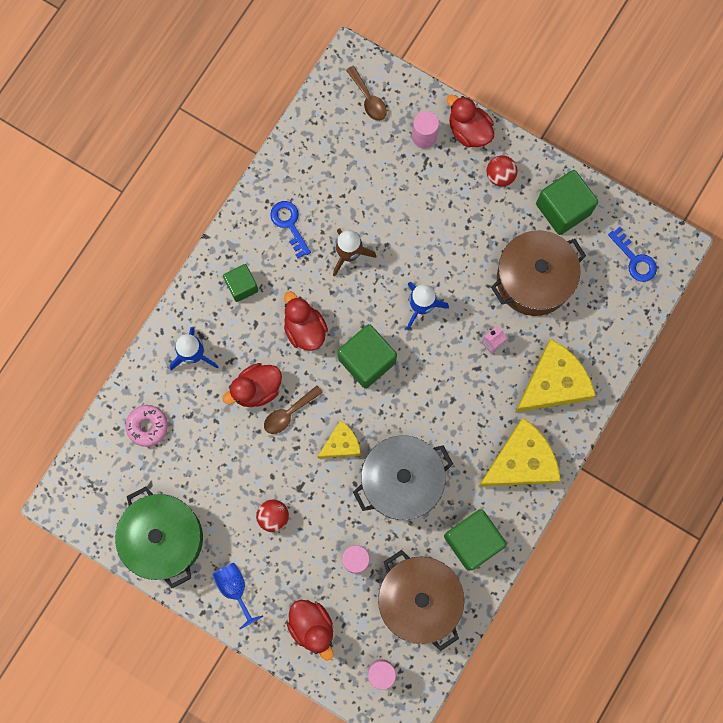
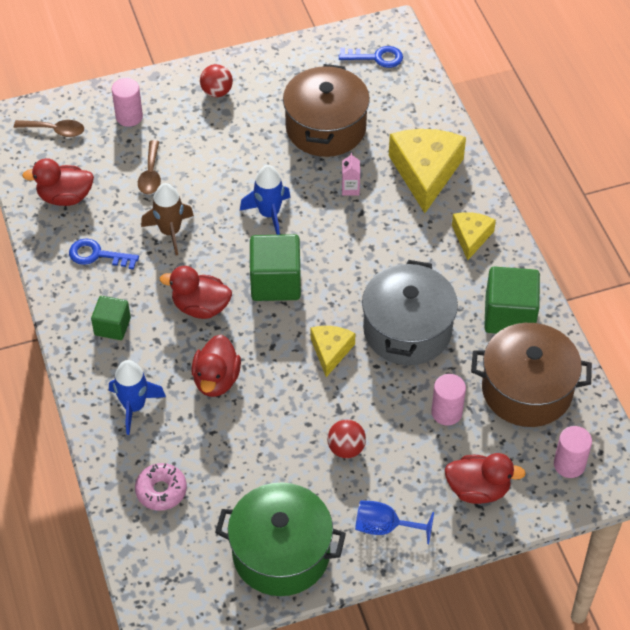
camera: 50 degrees left, 25 degrees down
brown spoon [264,386,323,434] -> brown spoon moved to [138,140,161,194]
red duck [447,95,494,147] -> red duck moved to [22,158,94,206]
yellow cheese [478,418,561,487] -> yellow cheese [452,212,496,260], size x0.55
green cube [536,170,598,235] -> none

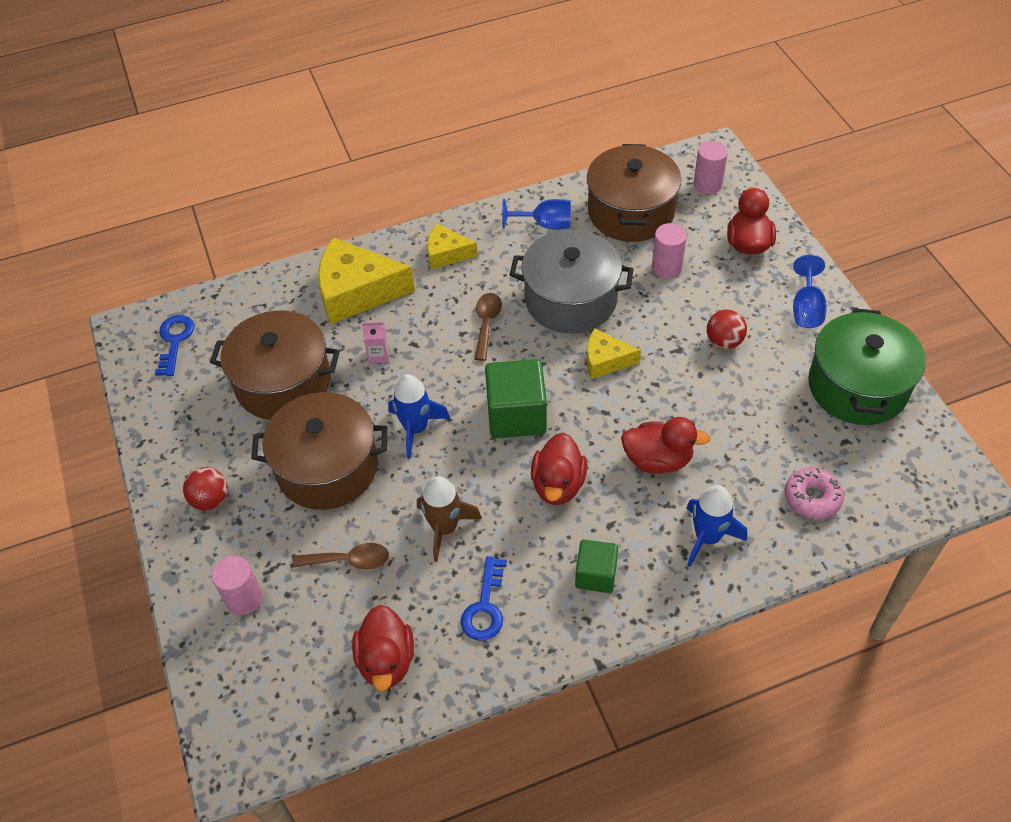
camera: 90 degrees left, 0 degrees up
brown spoon [14,120,84,137] -> brown spoon moved to [475,293,502,361]
green cube [484,267,540,334] -> blue goblet [502,199,571,230]
none -> brown pot [251,392,387,510]

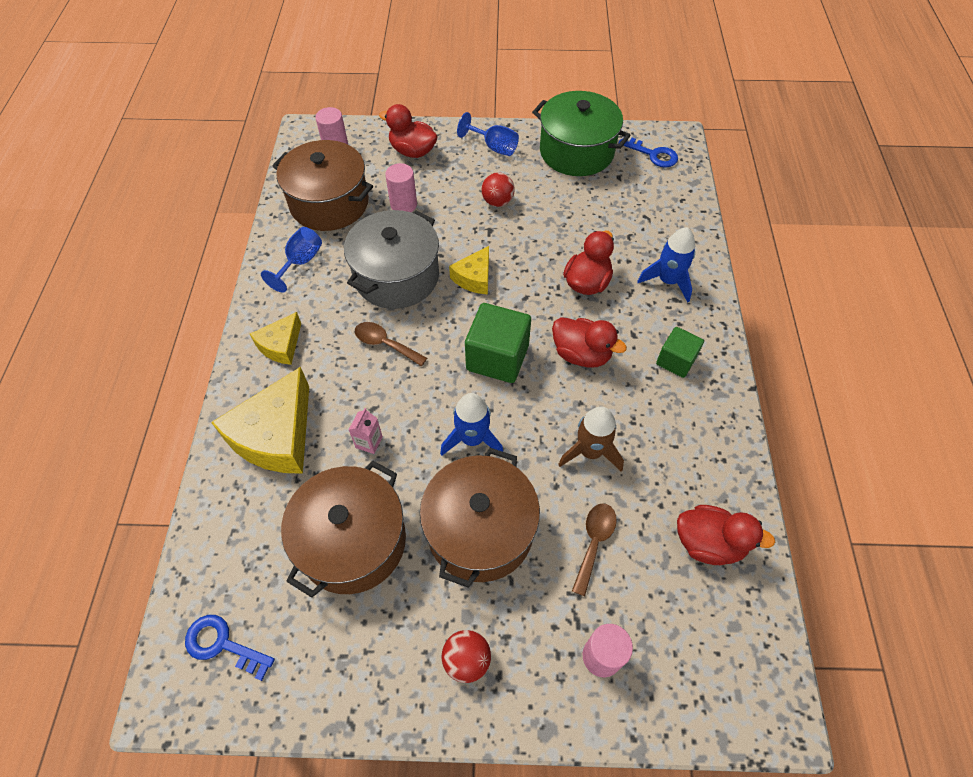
camera: 70 degrees left, 5 degrees up
blue key [461,556,507,641] -> blue key moved to [618,137,678,168]
pink donut [785,467,844,519] -> none

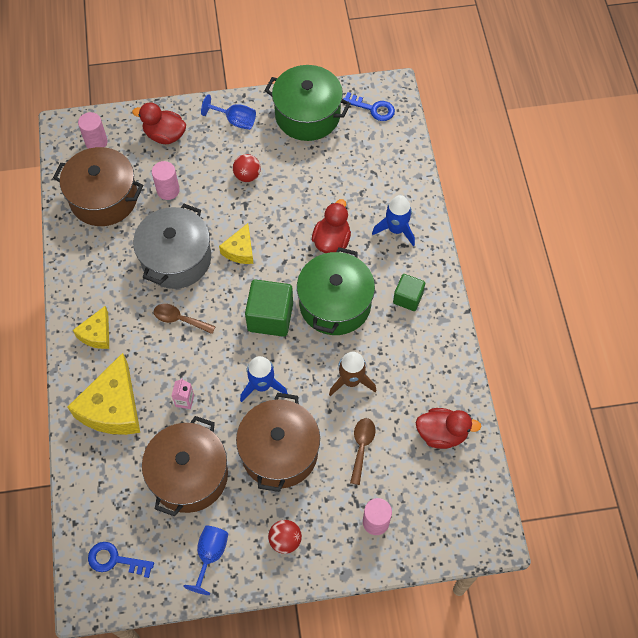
camera: 10 degrees left, 5 degrees up
blue goblet [261,227,322,293] -> blue goblet moved to [183,526,228,595]
red duck [552,317,627,368] -> green pot [297,247,375,335]

